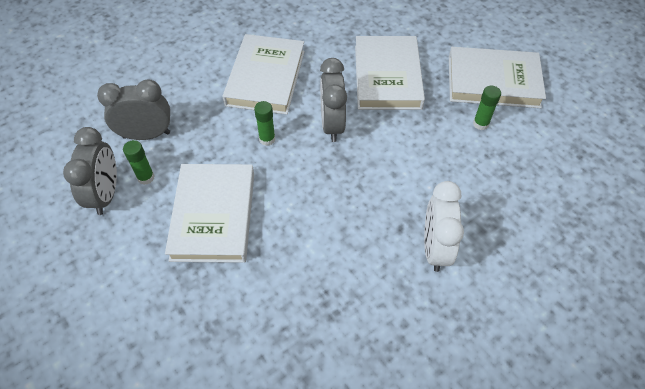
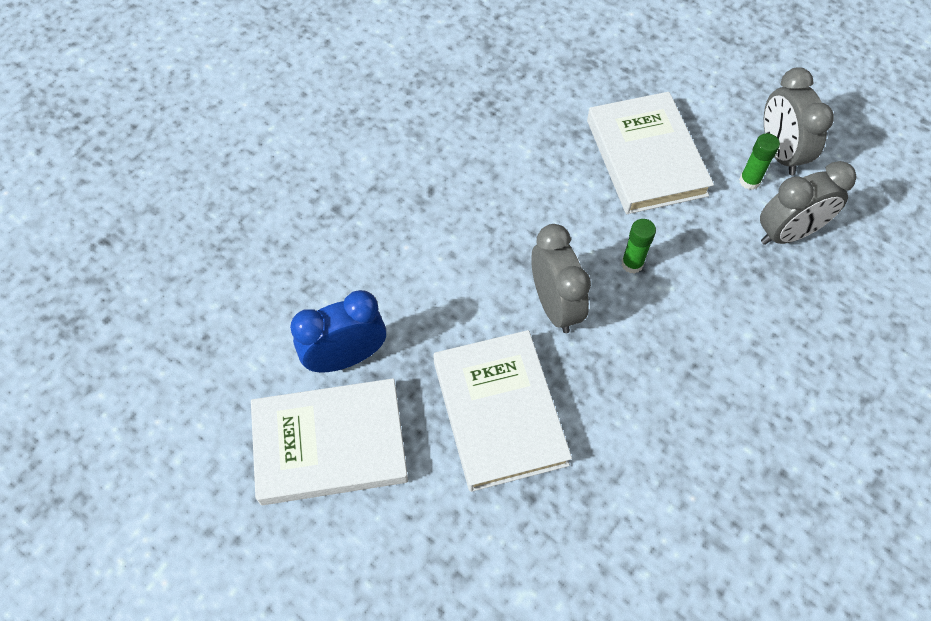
camera: 165 degrees right, 5 degrees up
white book [223,34,305,115] -> none
white clock [424,181,464,272] -> none
green glue stick [473,86,501,130] -> blue clock [290,290,386,373]

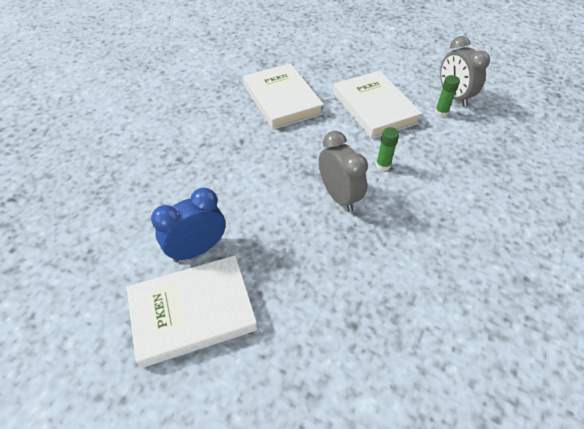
camera: 10 degrees left, 10 degrees down
white book [433,330,572,492] -> white book moved to [243,63,324,130]
grey clock [760,161,857,245] -> none

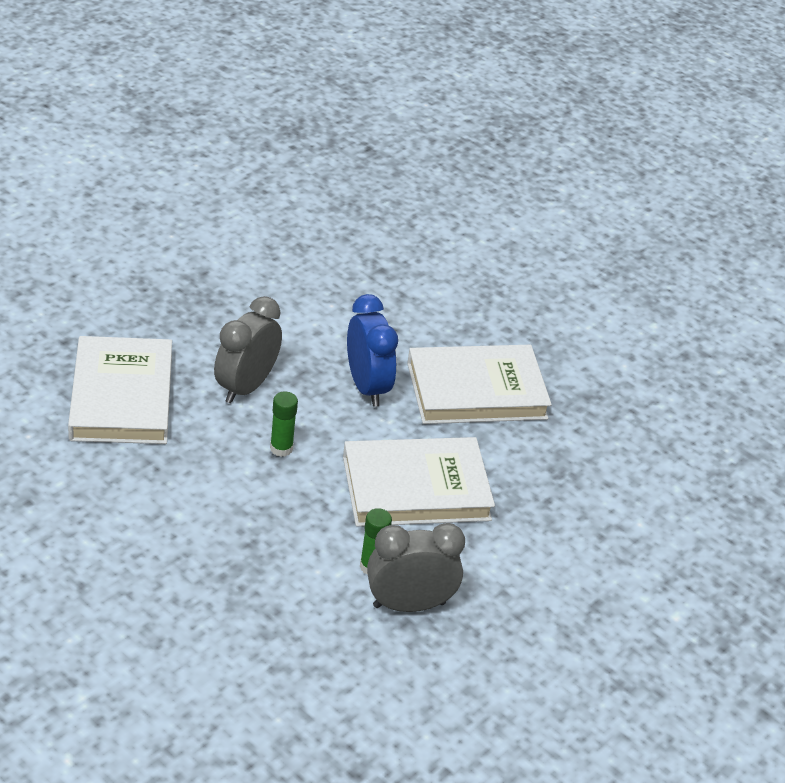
camera: 100 degrees right, 10 degrees down
white book [127,255,258,368] -> white book moved to [68,336,172,444]
blue clock [151,188,226,262] -> blue clock moved to [347,294,398,407]
grey clock [319,131,368,212] -> grey clock turned 135 degrees clockwise [214,296,282,403]

